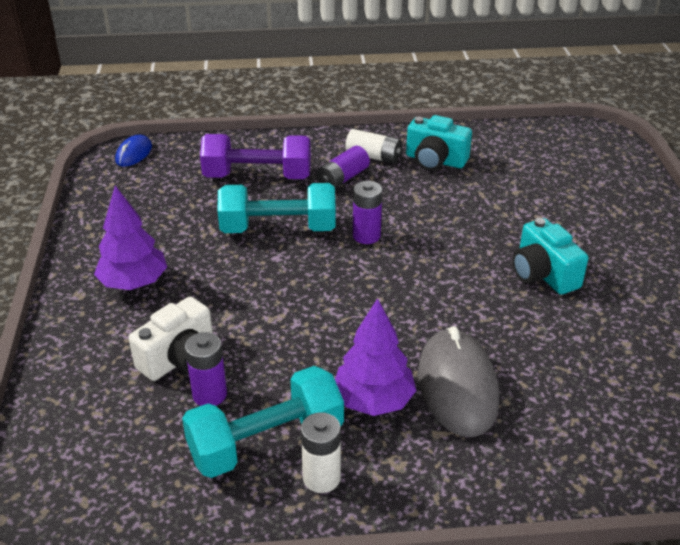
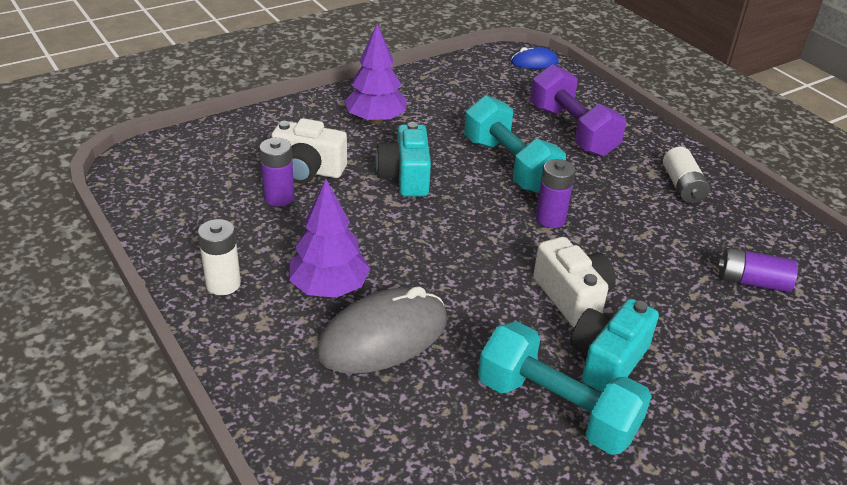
camera: 60 degrees right, 0 degrees up
turquoise dumbbell [182,366,344,478] -> turquoise dumbbell moved to [478,321,652,455]
purple battery [316,146,370,188] -> purple battery moved to [717,248,798,292]
turquoise camera [406,115,472,171] -> turquoise camera moved to [375,122,431,197]
none -> white camera [533,237,616,327]

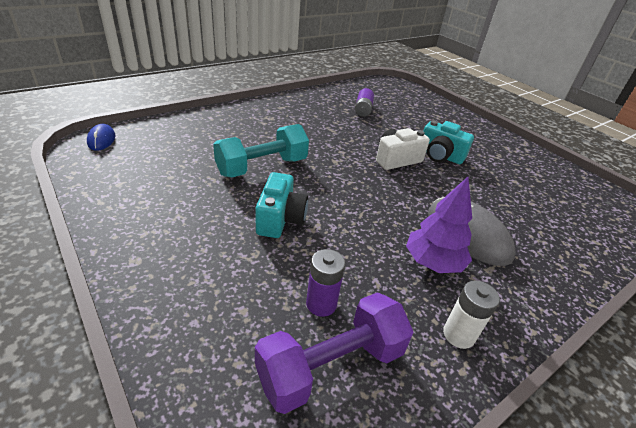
camera: 95 degrees left, 0 degrees up
white camera [271,118,347,184] -> none
purple tree [344,24,407,124] -> none
turquoise camera [375,122,431,197] -> turquoise camera turned 75 degrees counterclockwise [256,172,308,238]
turquoise dumbbell [478,321,652,455] -> none
purple dumbbell [530,64,626,157] -> purple dumbbell moved to [255,292,413,414]
purple battery [536,159,575,228] -> none
white battery [663,147,710,204] -> none

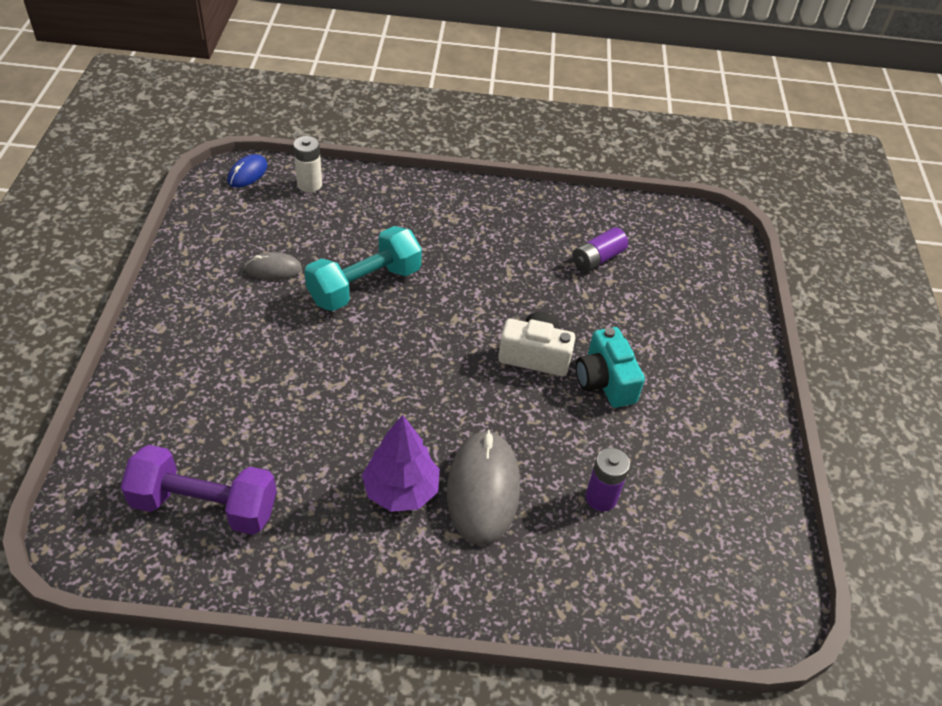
camera: 40 degrees right, 10 degrees up
turquoise dumbbell [213,124,309,178] -> turquoise dumbbell turned 45 degrees counterclockwise [304,226,422,311]
turquoise camera [256,172,308,238] -> none
purple battery [306,249,345,317] -> purple battery moved to [586,448,630,511]
white battery [443,280,500,349] -> white battery moved to [293,136,322,192]
none -> grey mouse [245,252,302,280]

